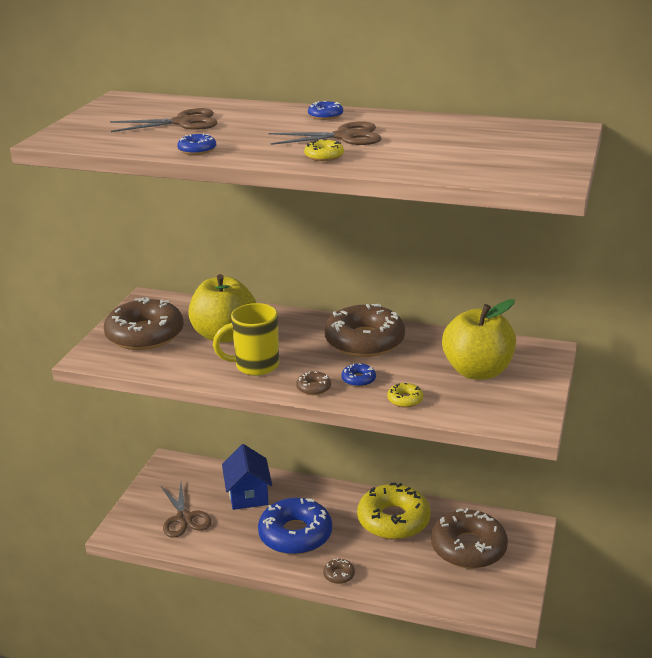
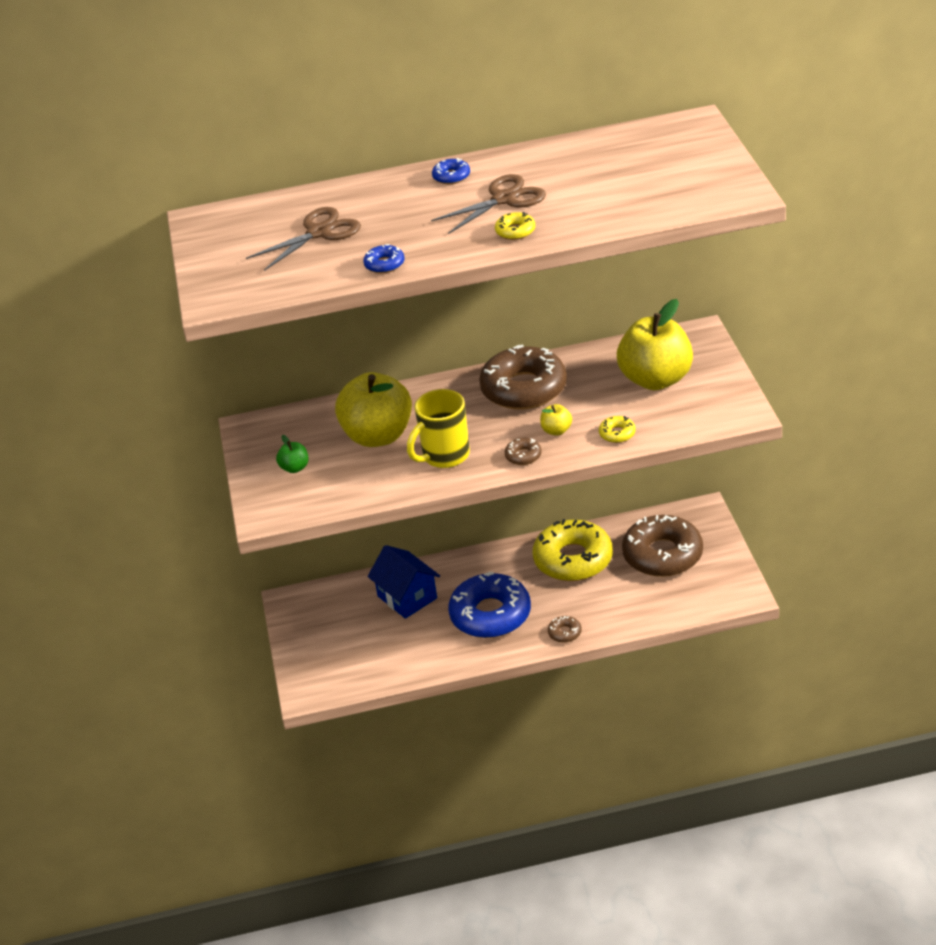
camera: 25 degrees left, 10 degrees up
brown donut [104,297,184,350] -> green apple [276,435,308,473]
brown scissors [161,483,212,538] -> none
blue donut [341,363,376,387] -> yellow apple [540,404,572,436]

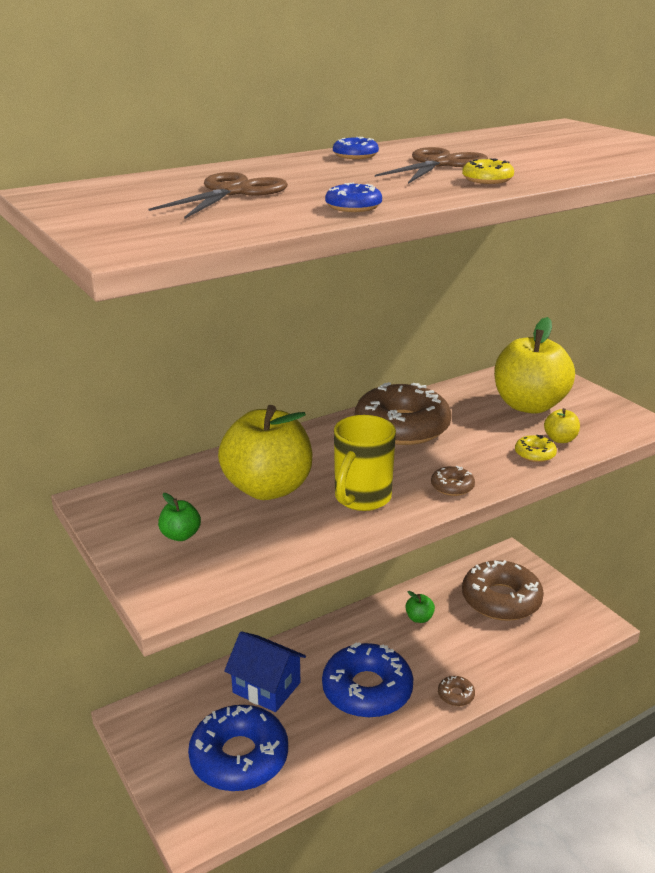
camera: 25 degrees left, 10 degrees down
yellow donut [533,519,613,581] -> green apple [405,591,435,623]
yellow apple [540,404,572,436] -> yellow apple moved to [544,408,580,443]
none -> blue donut [188,705,288,791]

